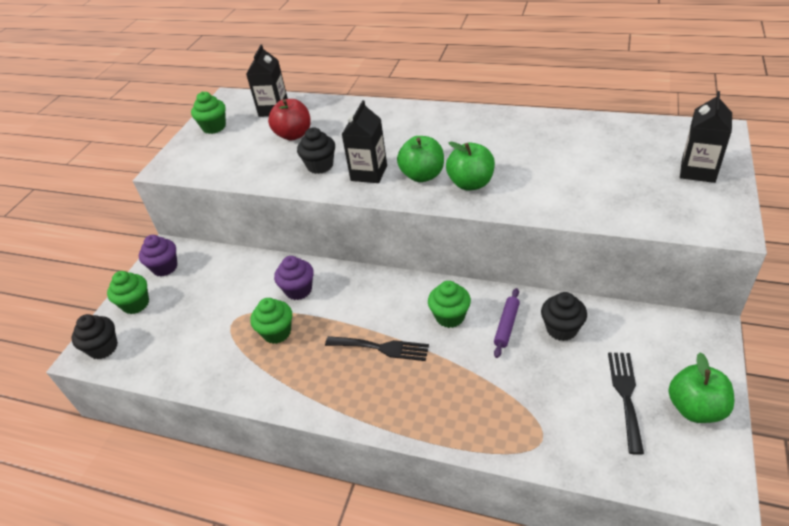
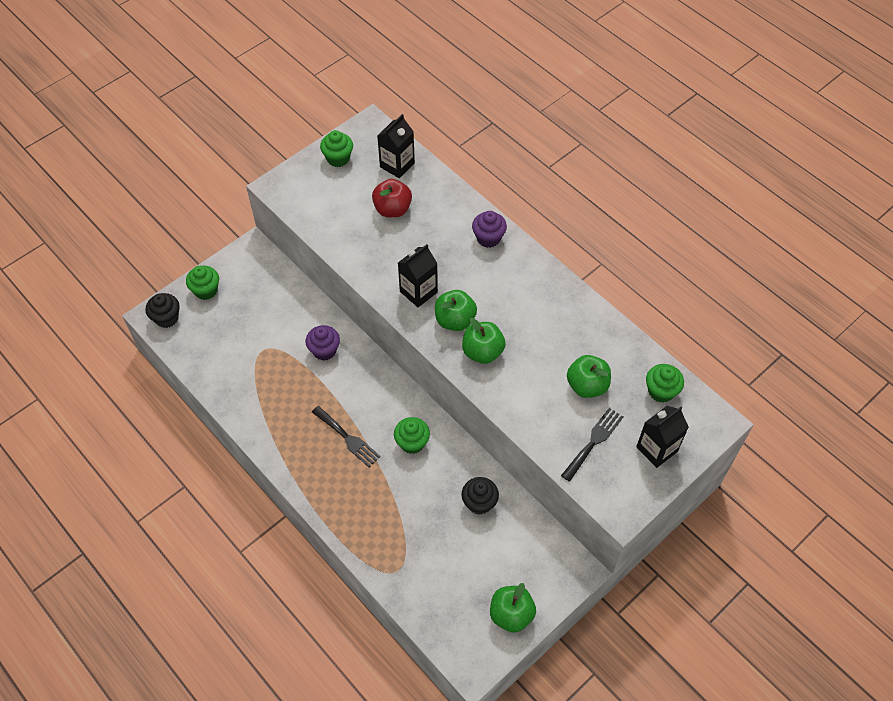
camera: 25 degrees right, 15 degrees up
purple cupcake [139,235,177,277] -> purple cupcake moved to [472,211,507,248]
green cupcake [251,298,292,344] -> green cupcake moved to [646,364,684,403]
black cupcake [297,127,335,174] -> none
purple rolling pin [494,288,520,358] -> none
black fork [608,352,644,455] -> black fork moved to [561,408,623,482]
none -> green apple [567,355,611,398]

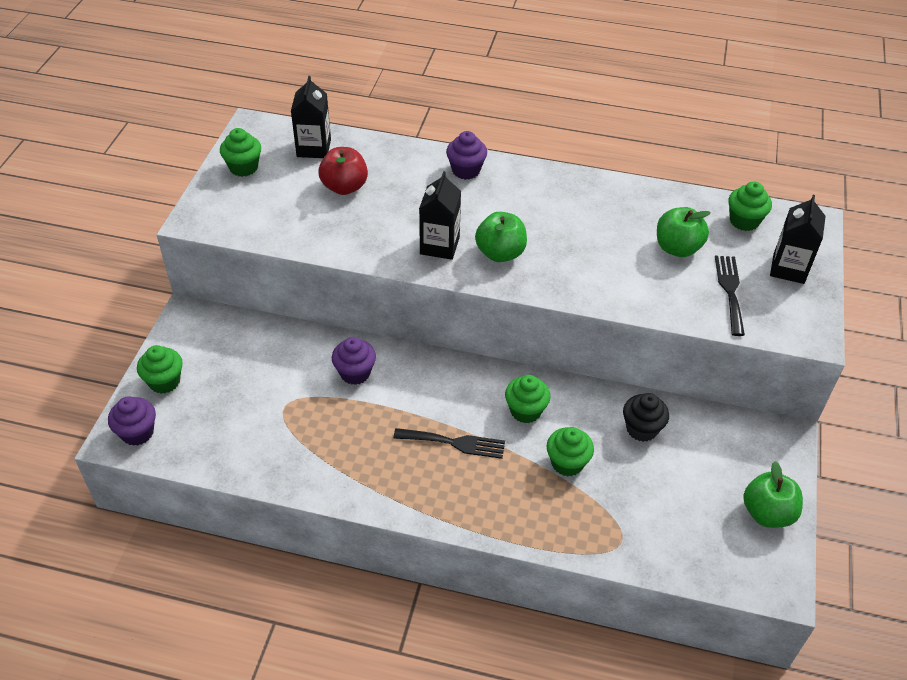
camera: 35 degrees left, 10 degrees down
black cupcake [146,293,180,328] -> purple cupcake [108,396,156,446]
green apple [462,318,506,364] -> none
none -> green cupcake [546,427,594,477]

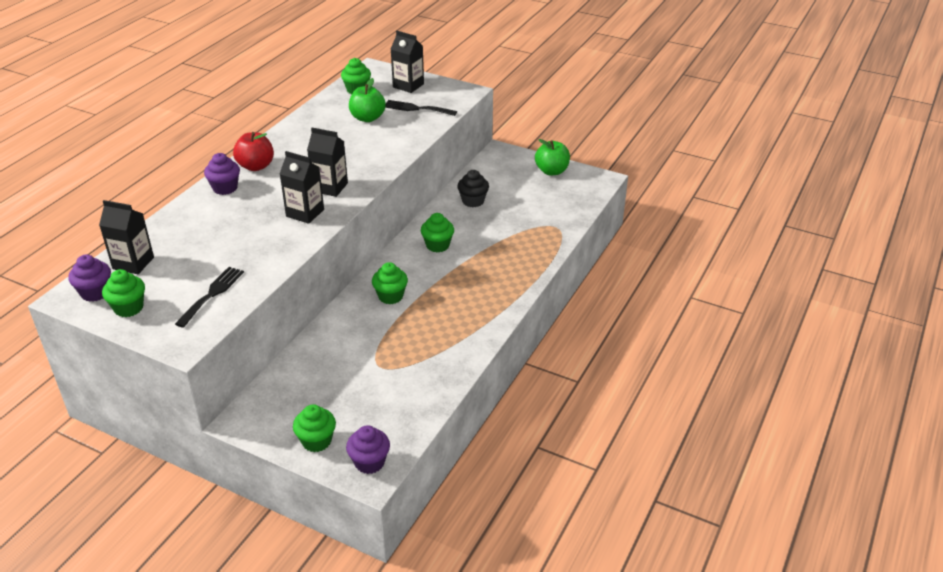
camera: 75 degrees left, 10 degrees down
red apple [318,147,368,195] -> red apple moved to [233,132,274,171]
purple cupcake [332,337,376,385] -> purple cupcake moved to [68,254,111,302]
black fork [393,428,505,459] -> black fork moved to [175,267,244,328]
green apple [475,212,527,262] -> black carton [307,128,348,197]
green cupcake [546,427,594,477] -> green cupcake moved to [372,262,408,304]

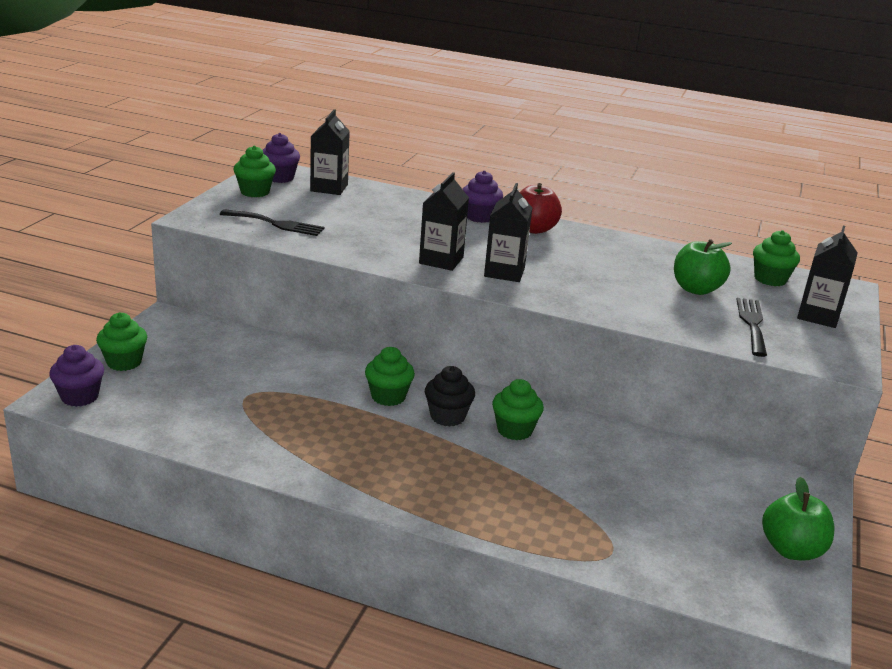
camera: 80 degrees right, 10 degrees down
black cupcake [457,170,489,207] -> black cupcake moved to [425,366,475,427]

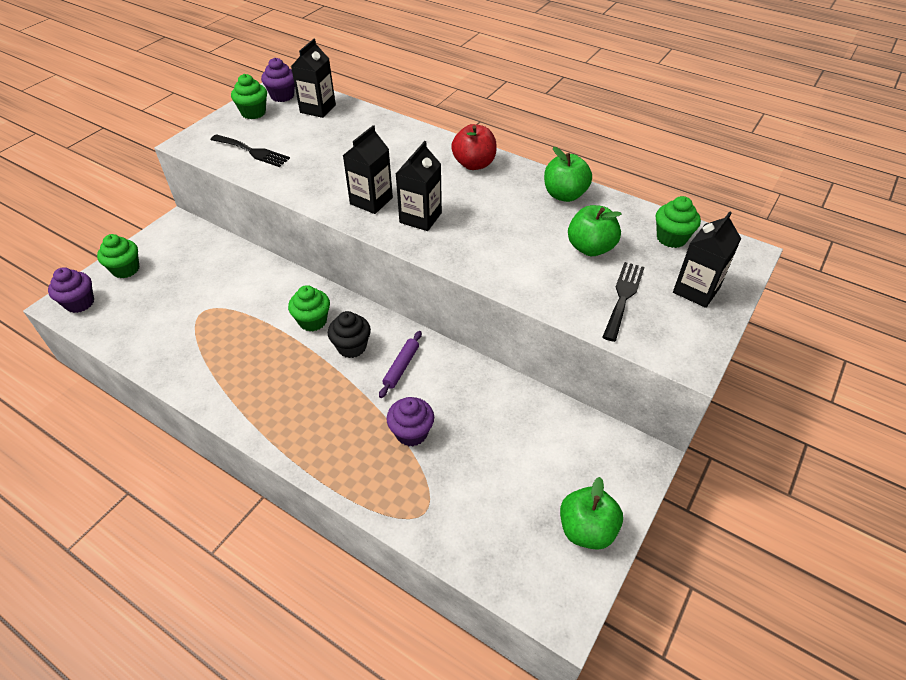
camera: 15 degrees right, 20 degrees up
purple cupcake [463,170,503,223] -> purple cupcake moved to [386,397,434,446]
green cupcake [492,379,544,441] -> purple rolling pin [379,331,422,398]
none -> green apple [544,147,592,202]

